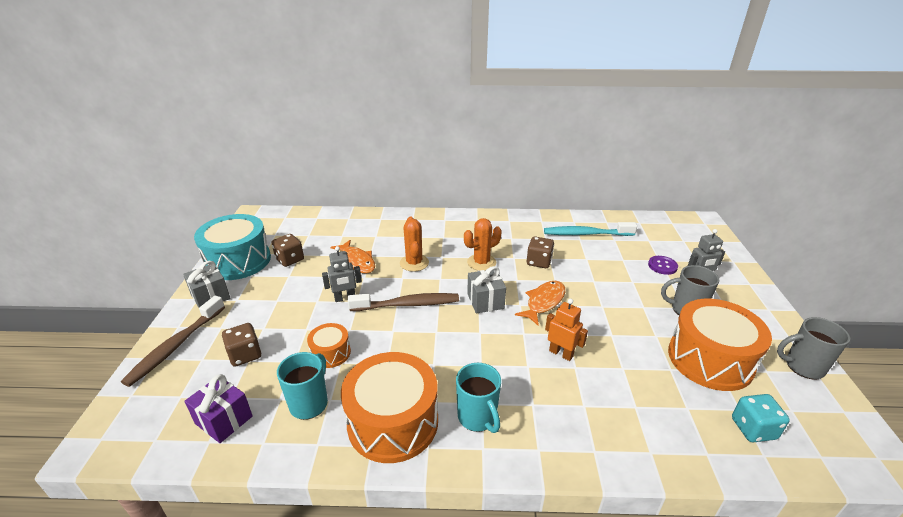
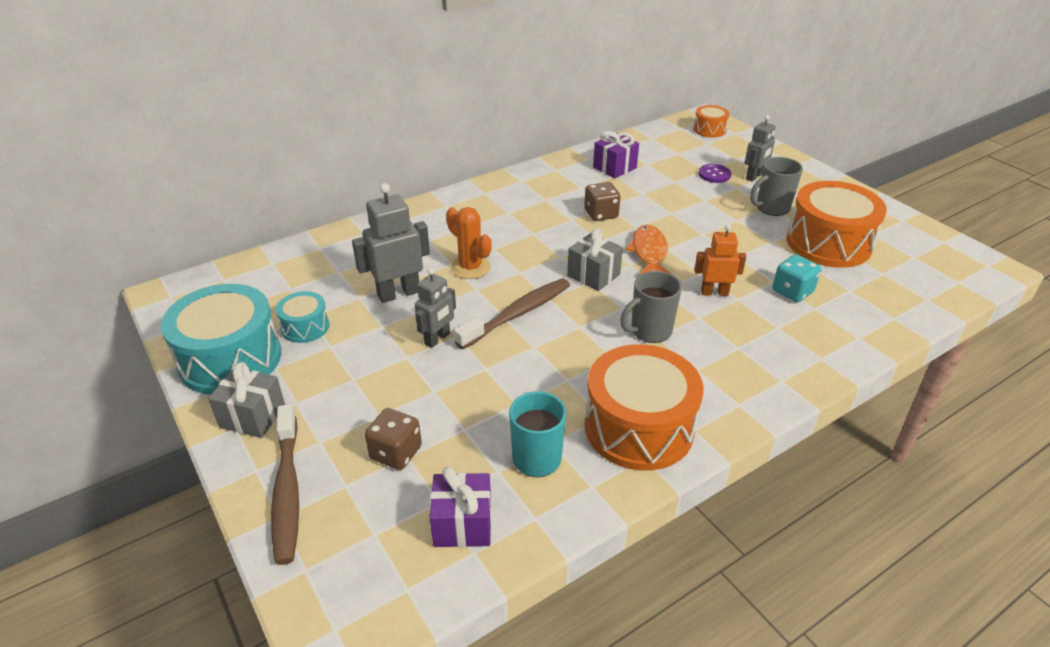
camera: 35 degrees left, 5 degrees up
brown dice [272,234,304,267] -> turquoise drum [276,291,329,343]
orange drum [307,323,351,368] -> orange drum moved to [693,105,730,138]
orange fish [331,240,375,274] -> grey robot [352,183,430,303]
turquoise mug [456,363,501,433] -> none
orange cactus [464,218,502,271] -> none
turquoise toothbrush [544,222,637,236] -> purple gift [593,131,639,179]
turquoise dice [732,394,790,442] -> turquoise dice moved to [772,254,821,302]
grey mug [777,317,850,380] -> grey mug moved to [620,271,682,343]

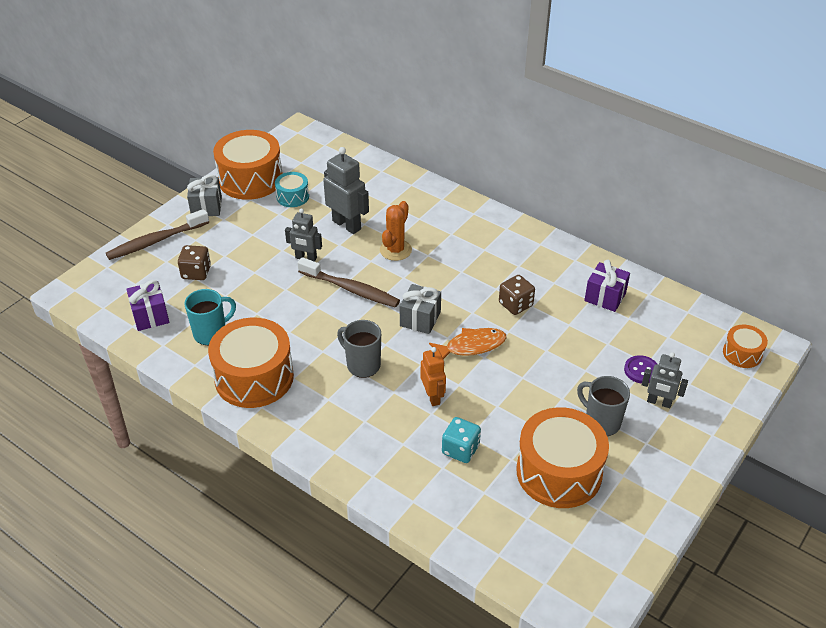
camera: 70 degrees right, 5 degrees up
turquoise drum [161,284,281,394] -> orange drum [213,130,283,200]

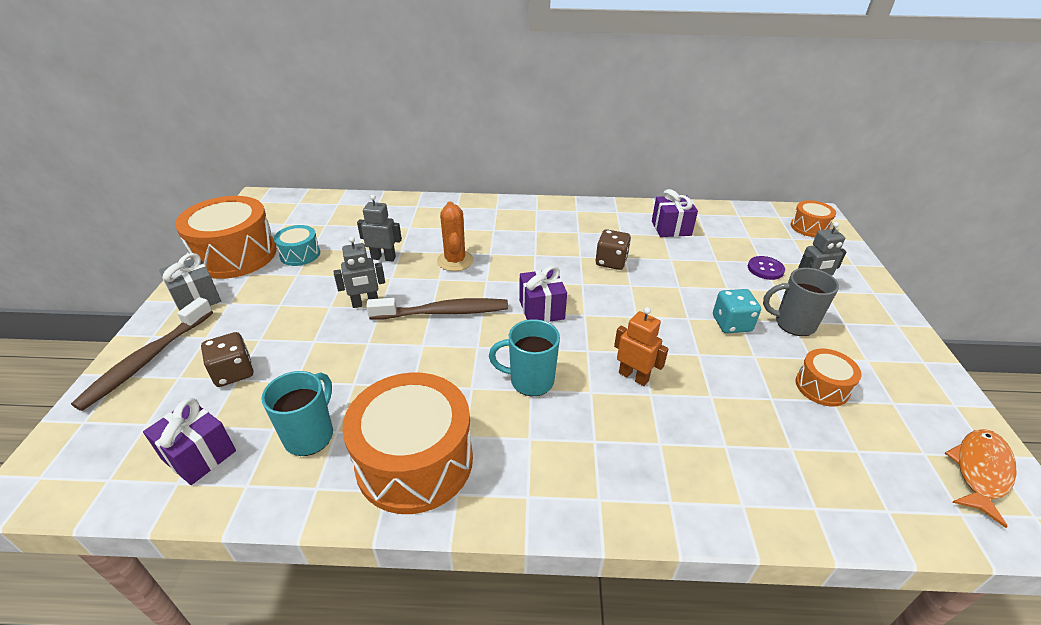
camera: 35 degrees left, 5 degrees down
grey robot [323,147,369,234] -> grey robot [357,195,402,262], size x0.64
grey mug [337,320,381,378] -> turquoise mug [489,319,560,396]
grey gift [400,284,441,334] -> purple gift [519,265,567,322]
orange fish [429,328,507,359] -> orange fish moved to [945,429,1017,528]
turquoise dice [442,417,481,463] -> turquoise dice moved to [713,289,761,333]
orange drum [516,407,609,508] -> orange drum [796,349,862,407], size x0.50

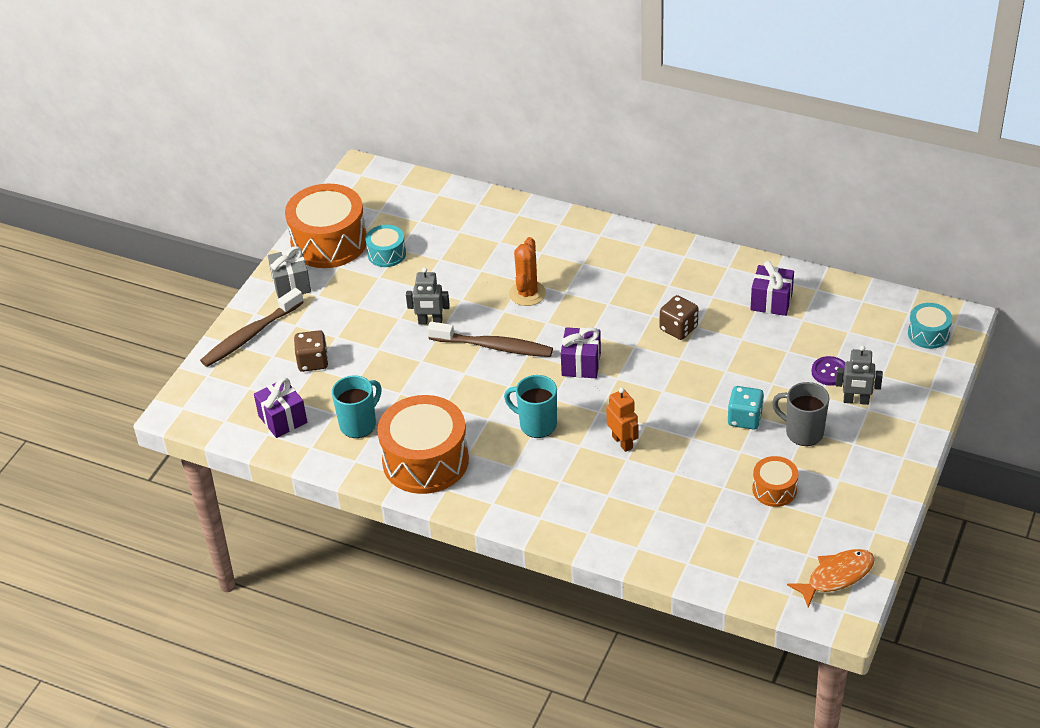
camera: 25 degrees right, 5 degrees up
grey robot [357,195,402,262] -> none
orange drum [791,200,836,237] -> turquoise drum [908,303,952,349]

